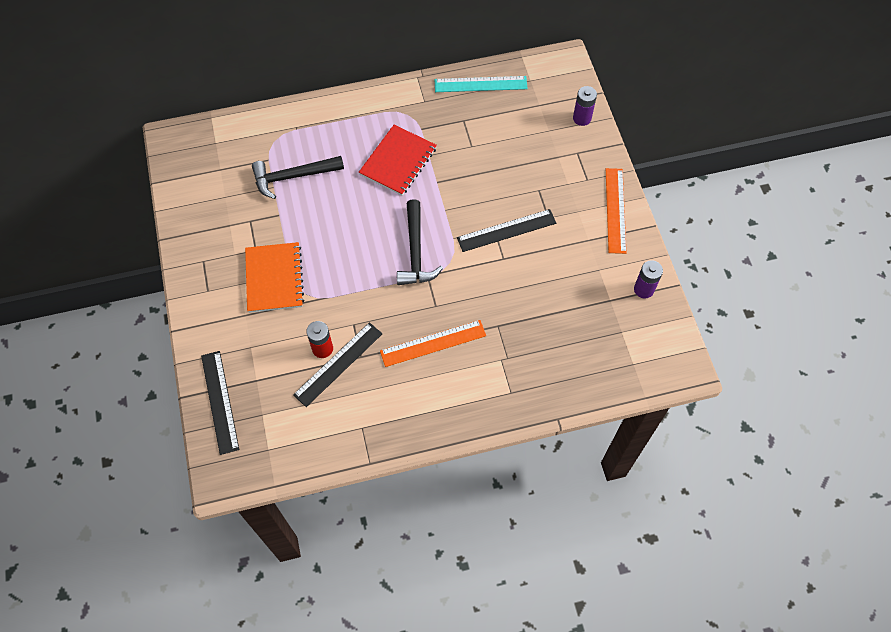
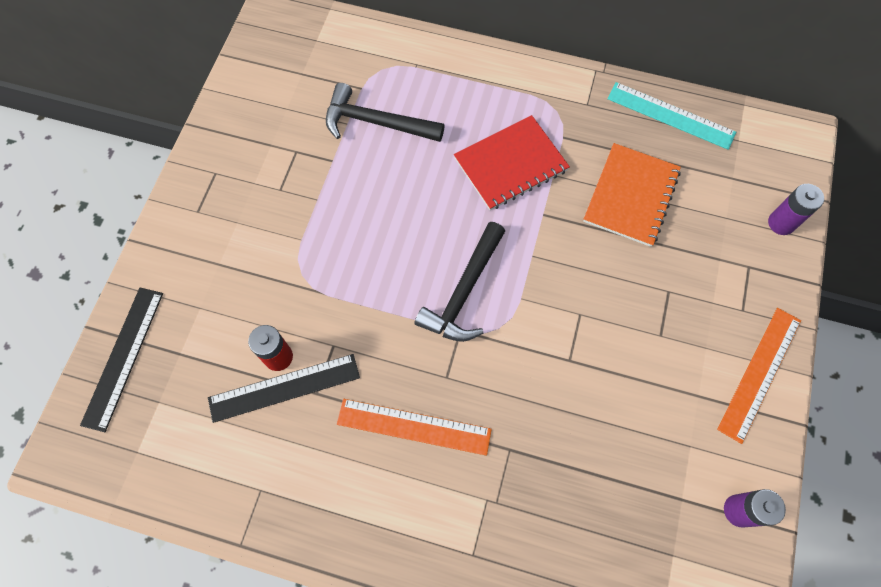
camera: 30 degrees right, 5 degrees up
orange notebook [245,242,304,313] -> orange notebook moved to [583,143,681,247]
black ruler [457,209,556,252] -> none

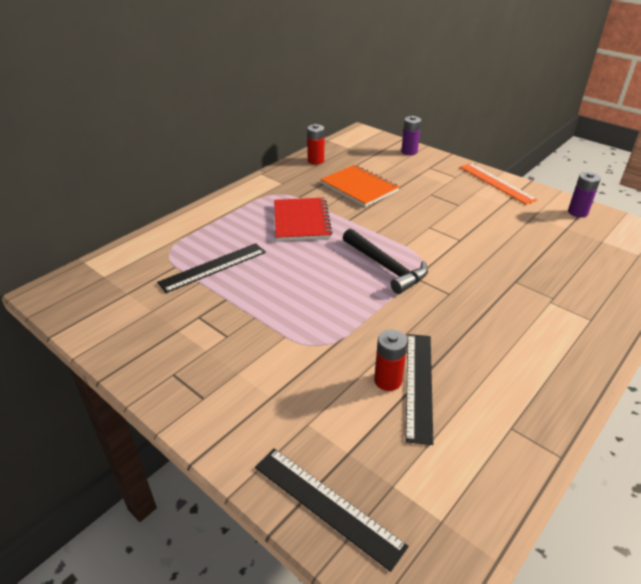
camera: 65 degrees left, 30 degrees down
black hammer [326,83,445,142] -> black ruler [157,243,266,293]
orange ruler [337,399,492,456] -> none
turquoise ruler [607,82,736,150] -> red battery [307,124,324,165]

